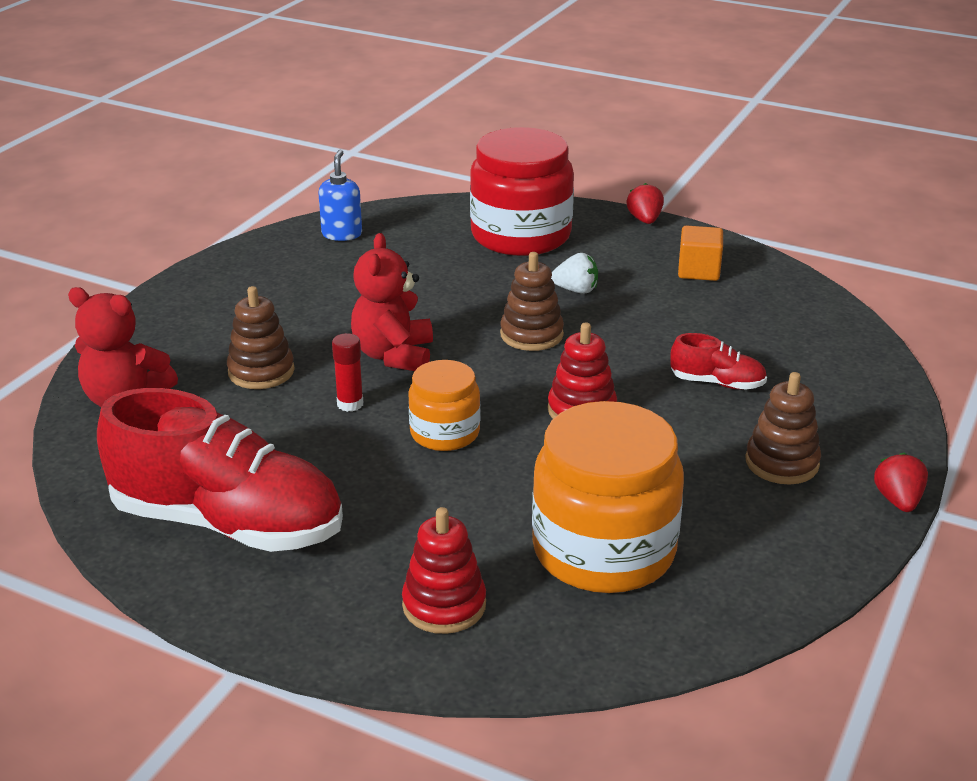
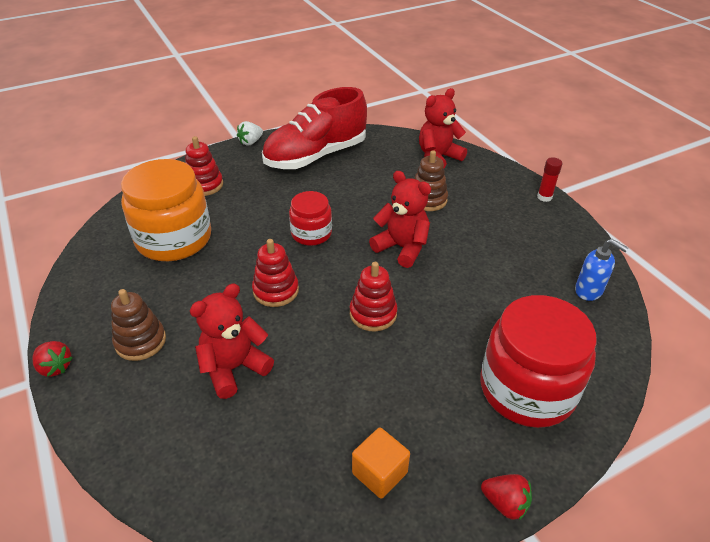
camera: 125 degrees right, 10 degrees up
red glue stick [332,333,363,412] -> red glue stick moved to [537,157,562,202]
orange jar [408,360,480,451] -> red jar [289,191,332,246]
brown stacking toy [500,252,564,351] -> red stacking toy [350,262,398,331]
white strawberry [551,253,598,294] -> white strawberry moved to [237,121,263,146]
red shoe [670,333,767,390] -> red teddy bear [190,283,274,399]

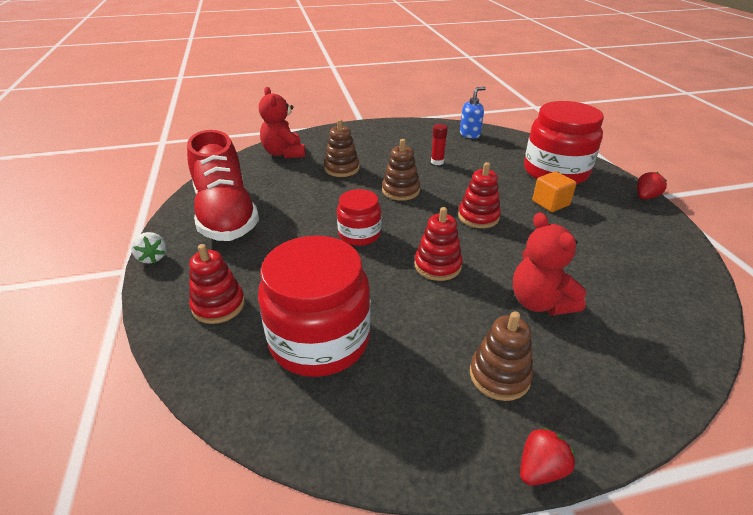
camera: 75 degrees left, 5 degrees down
orange jar [121,159,211,261] -> red jar [258,236,371,377]
orange cube [352,428,410,499] -> orange cube moved to [532,171,577,212]
red teddy bear [369,171,431,268] -> brown stacking toy [382,139,420,201]
red glue stick [537,157,562,202] -> red glue stick moved to [431,124,448,165]

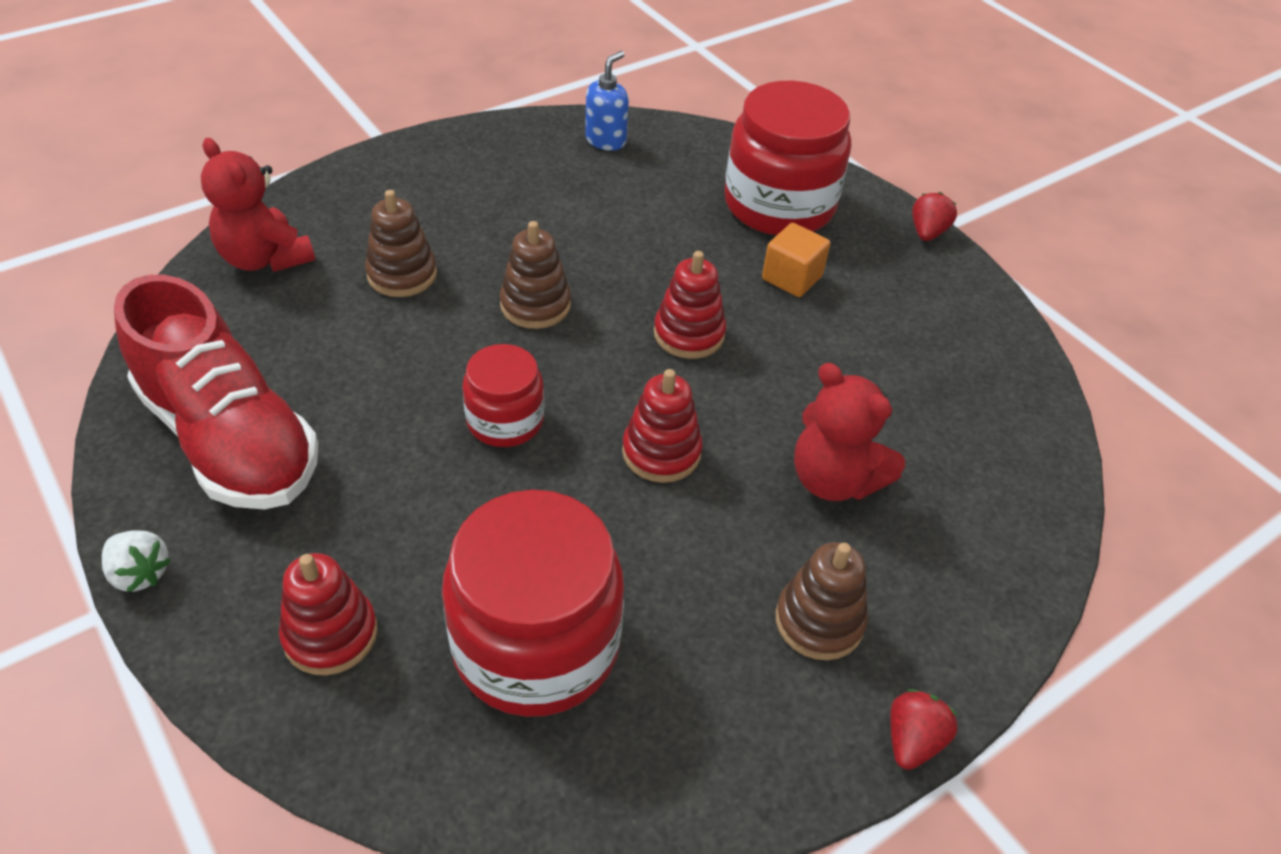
camera: 25 degrees left, 10 degrees up
red glue stick [431,124,448,165] -> none

